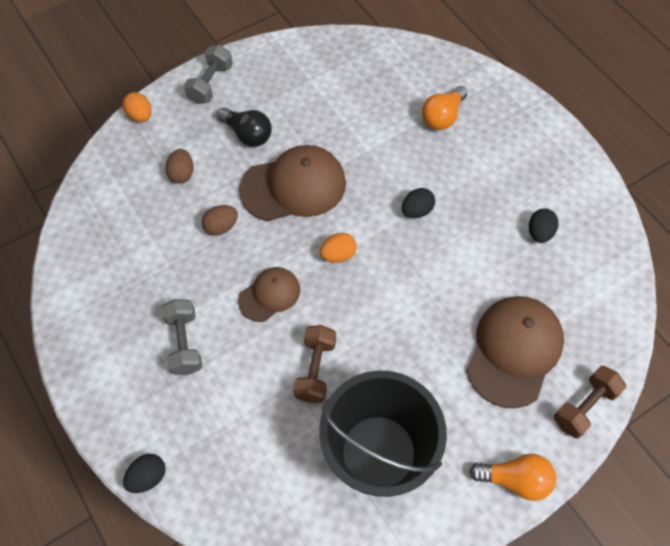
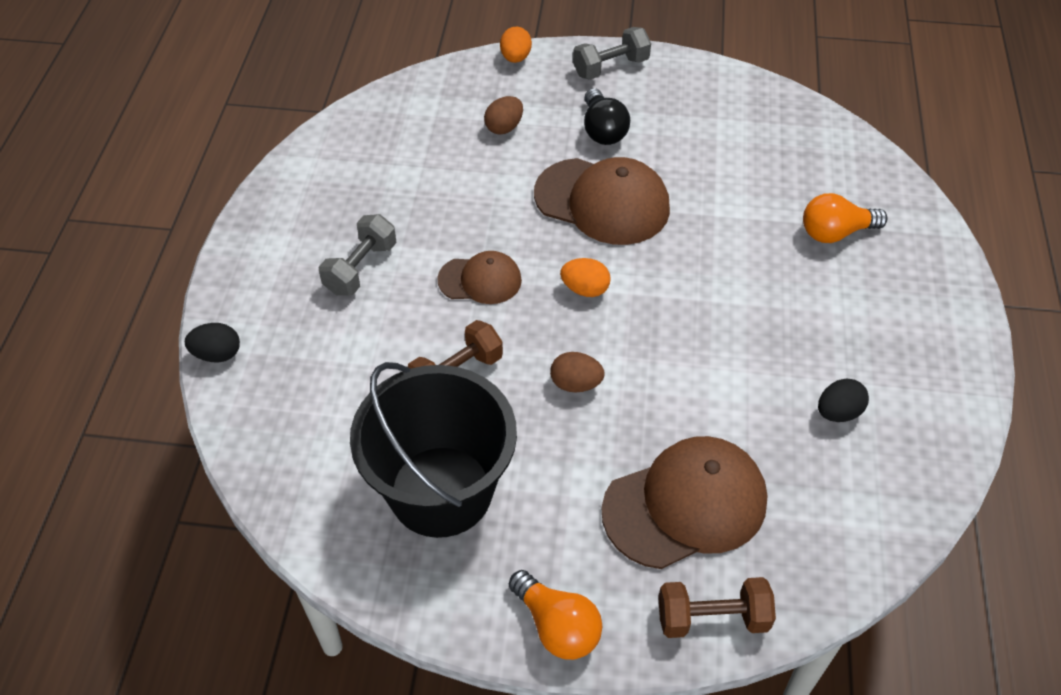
camera: 40 degrees right, 10 degrees down
brown egg [202,205,238,236] -> brown egg moved to [550,352,605,393]
black egg [402,188,435,218] -> none

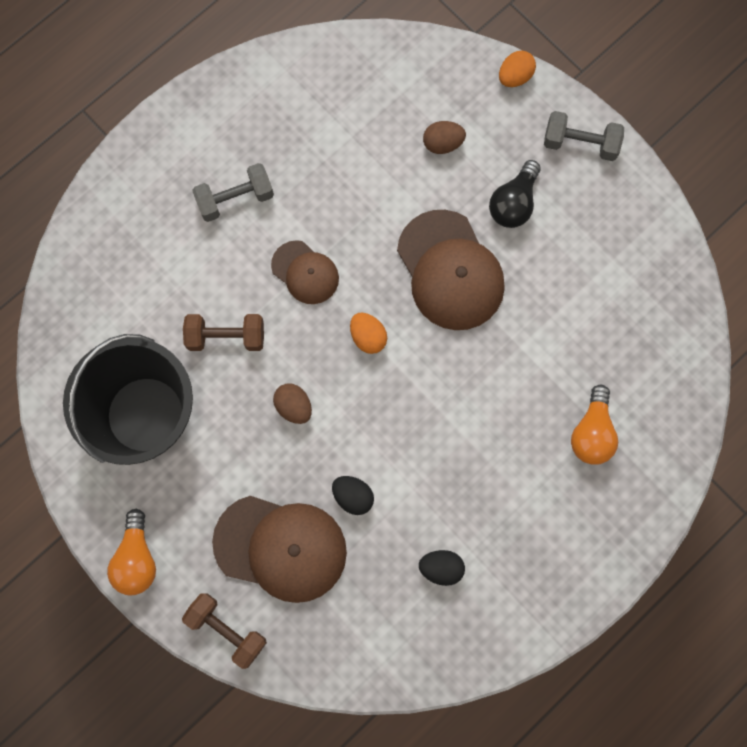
camera: 40 degrees right, 25 degrees up
black egg [185,323,240,362] -> black egg moved to [332,476,374,515]
orange light bulb [803,193,888,243] -> orange light bulb turned 105 degrees counterclockwise [571,385,618,465]

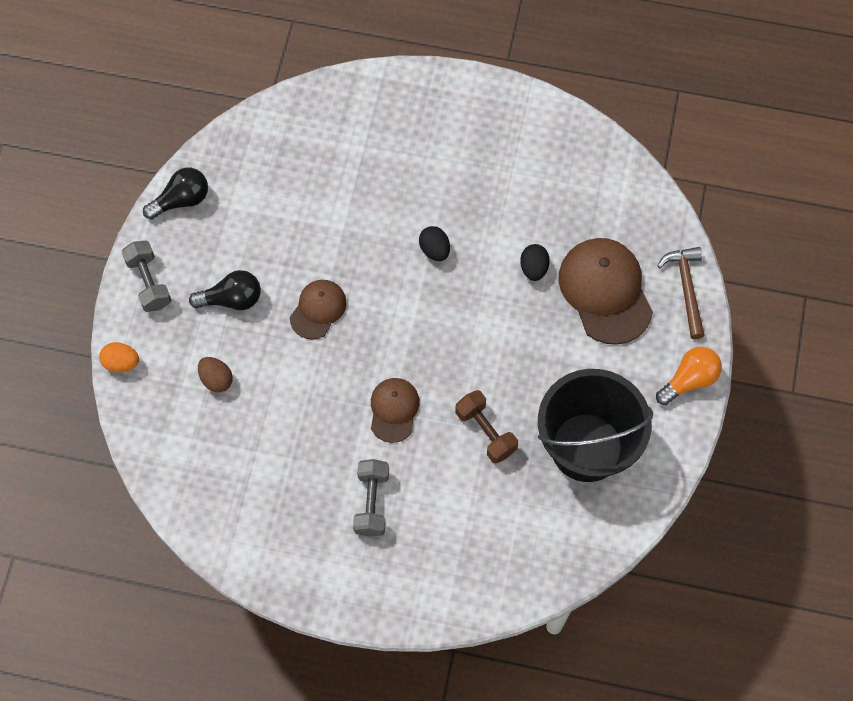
camera: 125 degrees left, 10 degrees down
brown dumbbell [182,593,267,669] -> brown hammer [658,247,705,339]
grey dumbbell [192,163,274,222] -> grey dumbbell turned 60 degrees clockwise [353,459,389,537]
brown egg [273,383,312,424] -> none
orange egg [350,313,387,354] -> none
brown cap [397,210,505,330] -> brown cap [290,280,347,339], size x0.57
black egg [419,550,465,586] -> black egg moved to [419,226,450,261]
orange light bulb [571,385,618,465] -> none
none -> black light bulb [143,167,208,219]

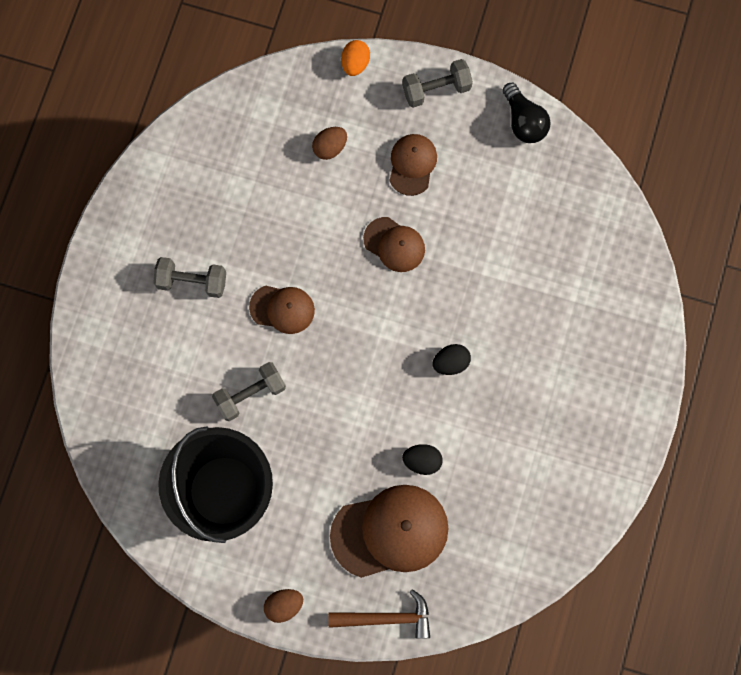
camera: 95 degrees right, 10 degrees up
black light bulb [189,270,261,310] -> brown cap [389,134,437,196]
brown dumbbell [455,390,518,463] -> grey dumbbell [212,362,286,421]
orange light bulb [656,347,722,405] -> brown egg [264,589,303,623]

